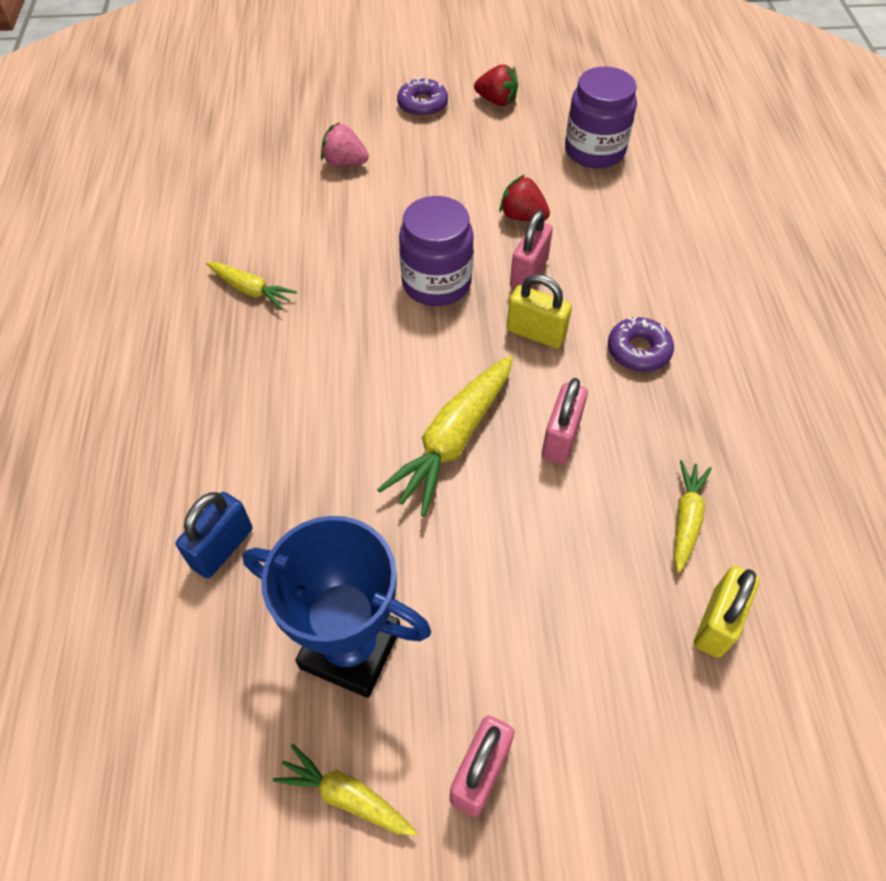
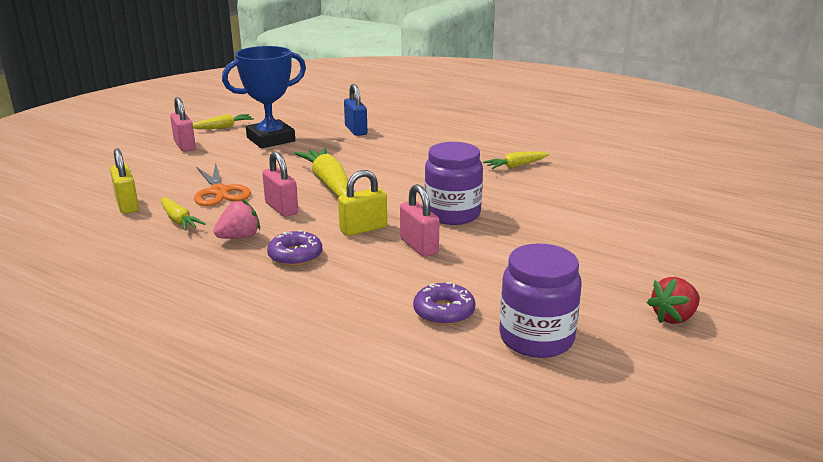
camera: 125 degrees right, 30 degrees down
pink strawberry [321,122,369,166] -> pink strawberry moved to [213,199,260,239]
purple donut [397,77,448,117] -> purple donut moved to [413,282,475,325]
red strawberry [500,175,550,221] -> none
none -> orange scissors [194,163,251,206]

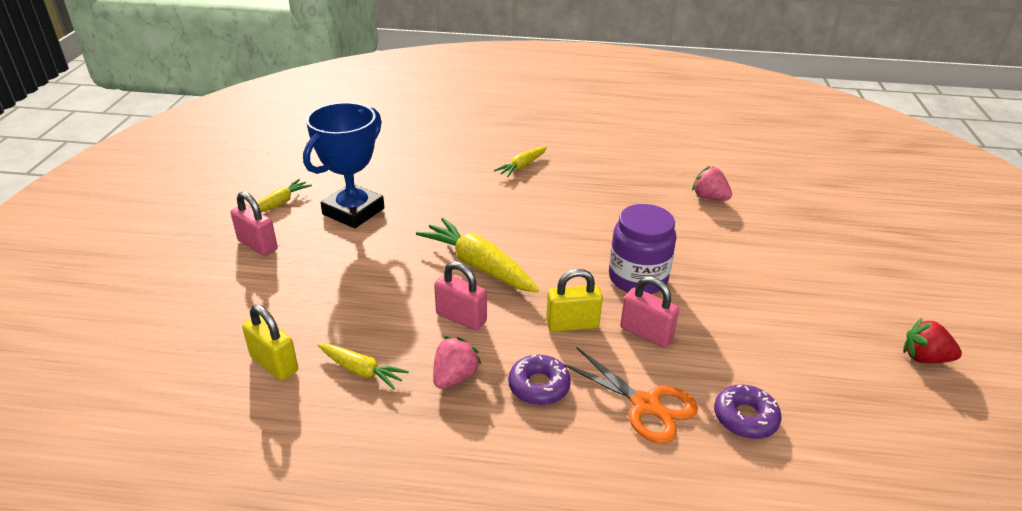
camera: 25 degrees left, 10 degrees up
orange scissors [194,163,251,206] -> orange scissors moved to [564,347,698,444]
yellow padlock [338,170,387,236] -> yellow padlock turned 45 degrees clockwise [546,269,603,332]
blue padlock [344,84,367,136] -> none
yellow carrot [483,151,549,169] -> yellow carrot moved to [494,147,547,177]
purple jar [499,243,582,358] -> none
red strawberry [647,277,700,324] -> red strawberry turned 75 degrees clockwise [903,318,962,363]
none -> pink strawberry [692,166,732,201]

